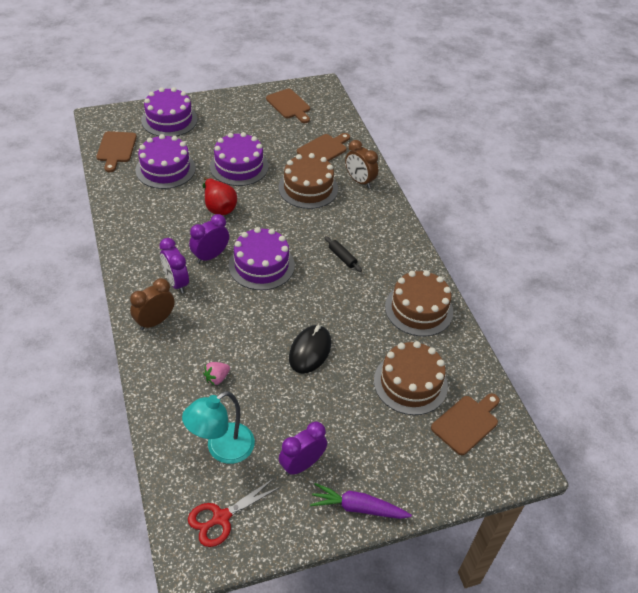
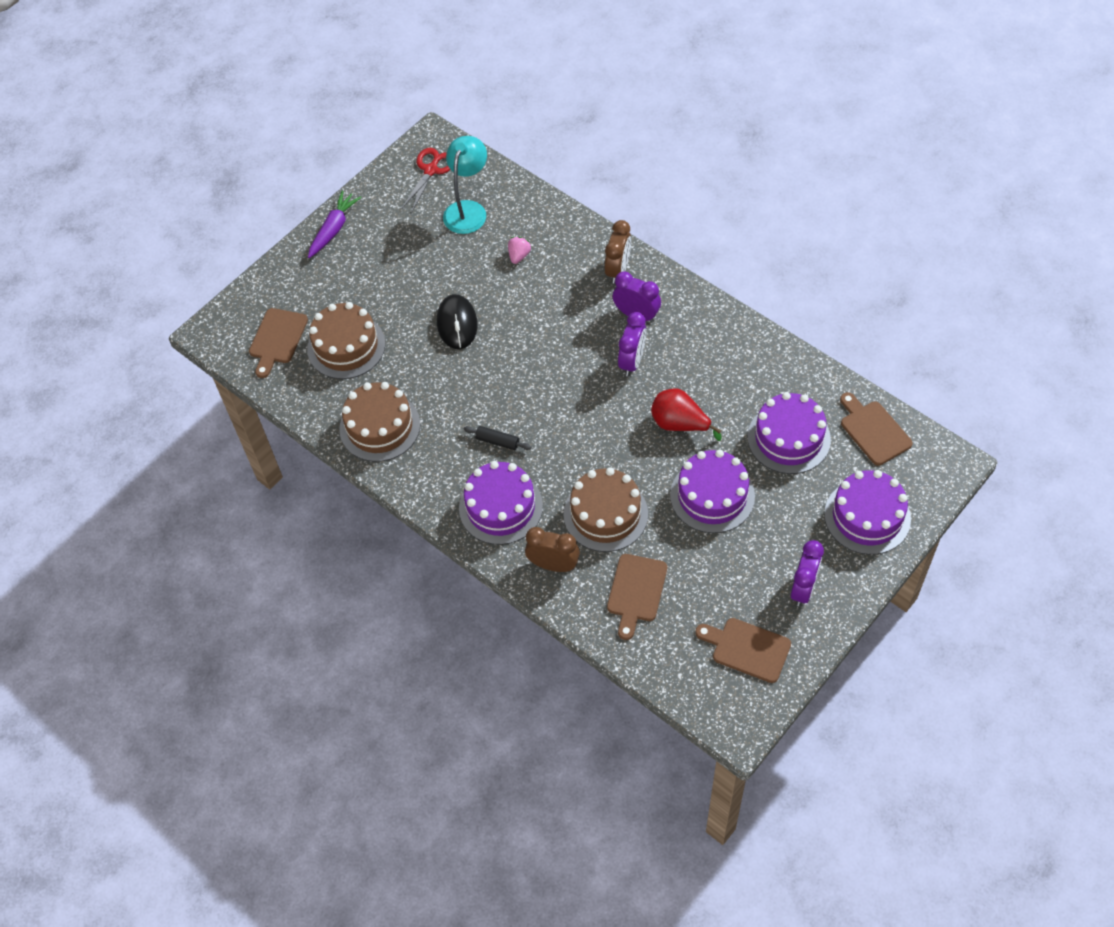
camera: 155 degrees right, 10 degrees up
purple cake [229,227,295,290] -> purple cake moved to [459,461,543,545]
purple clock [279,422,327,476] -> purple clock moved to [791,540,824,606]
purple carrot [310,483,412,519] -> purple carrot turned 45 degrees counterclockwise [308,190,362,258]

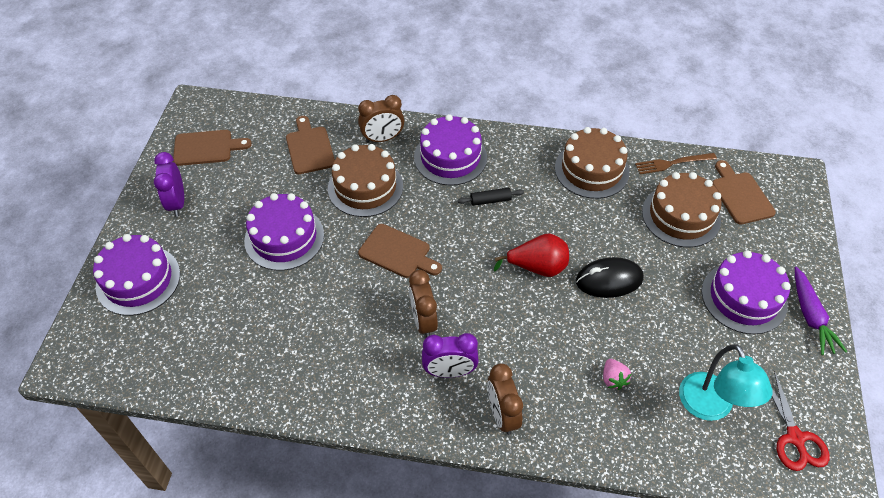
camera: 145 degrees right, 5 degrees down
black mouse [437,294,478,349] -> black mouse turned 60 degrees counterclockwise [576,257,644,298]
purple clock [618,312,646,376] -> brown clock [409,270,438,337]
red pear [651,388,722,441] -> red pear moved to [494,233,569,277]
purple cake [747,392,831,474] -> purple cake moved to [702,250,791,334]
brown cutting board [840,392,913,466] -> brown cutting board moved to [358,224,442,278]
none -> brown fork [635,153,717,174]

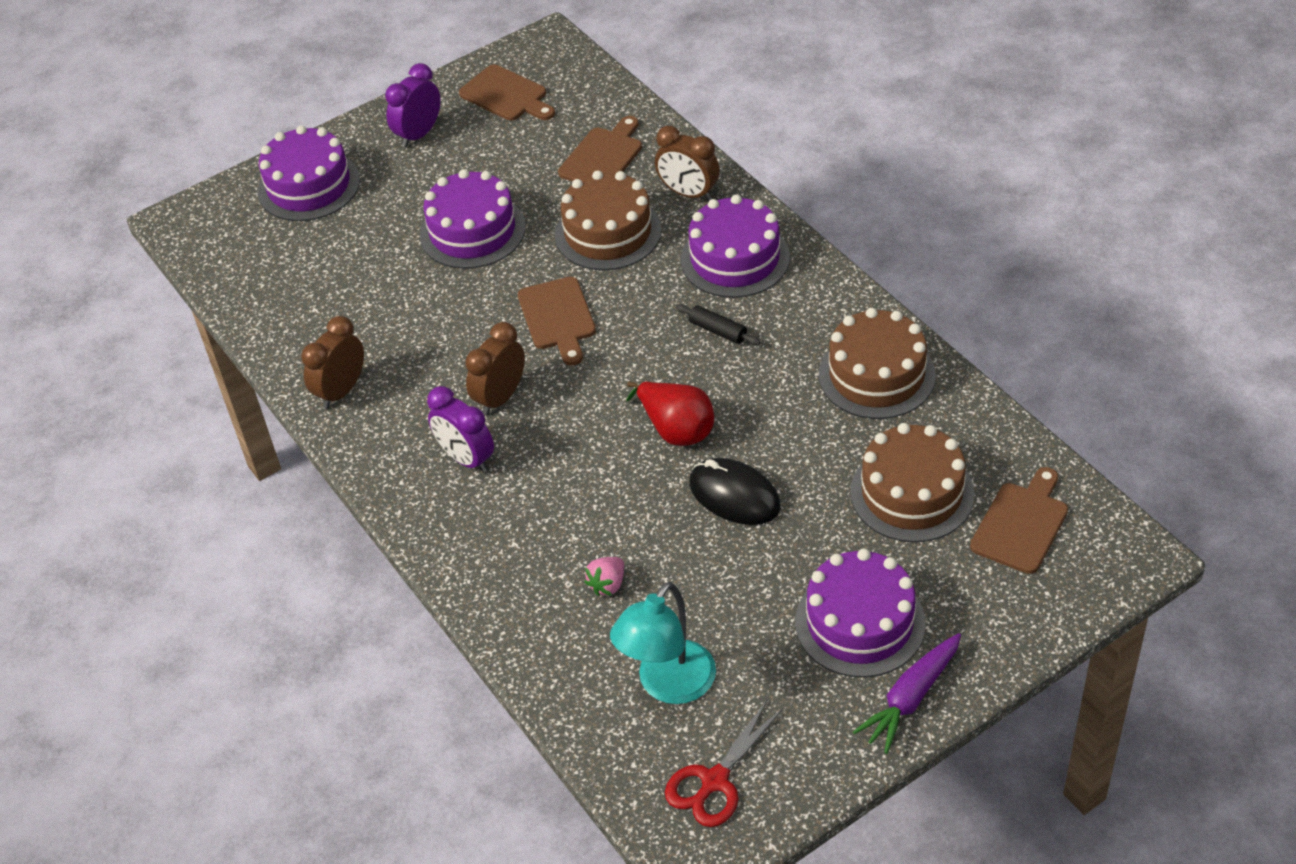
camera: 50 degrees right, 5 degrees down
brown clock [487,364,523,435] -> brown clock moved to [301,316,364,409]
brown fork [635,153,717,174] -> none

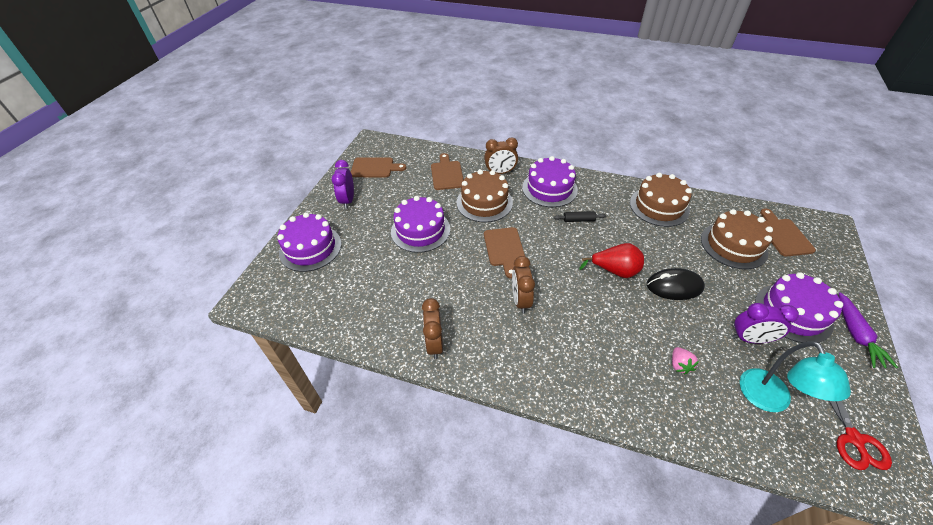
camera: 40 degrees left, 0 degrees up
purple clock [427,386,494,473] -> purple clock moved to [732,303,799,344]
brown cutting board [518,277,596,366] -> brown cutting board turned 45 degrees clockwise [484,227,525,278]

